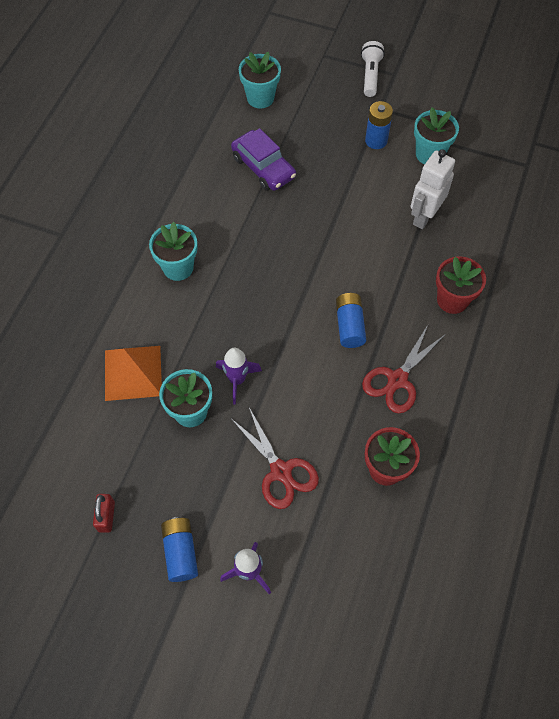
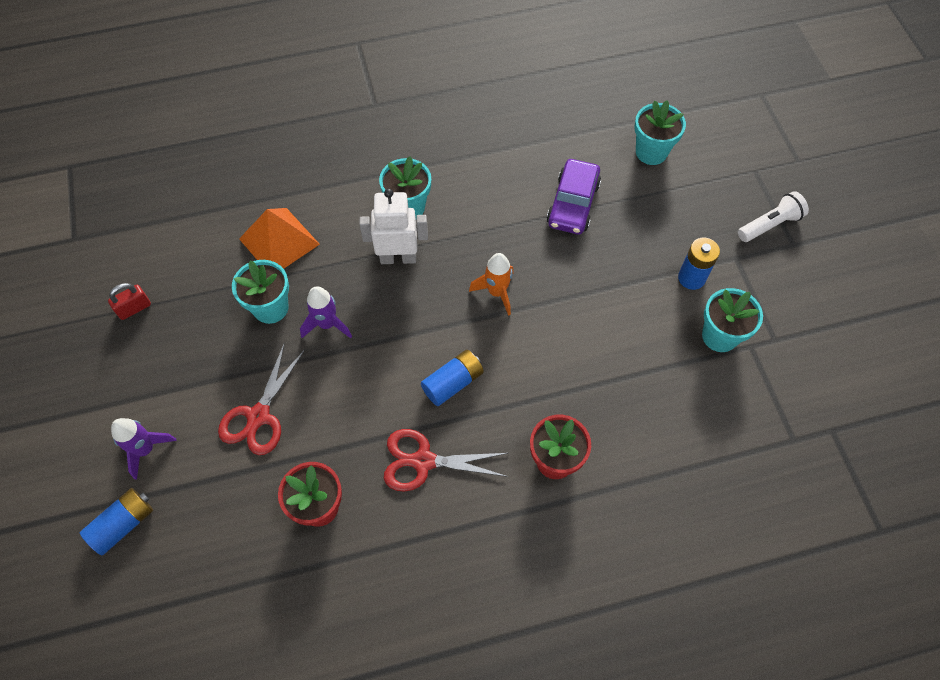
camera: 55 degrees right, 0 degrees up
blue battery [161,517,198,582] -> blue battery moved to [80,488,153,555]
white robot [410,149,455,229] -> white robot moved to [359,188,428,264]
none -> orange rocket [469,253,513,316]

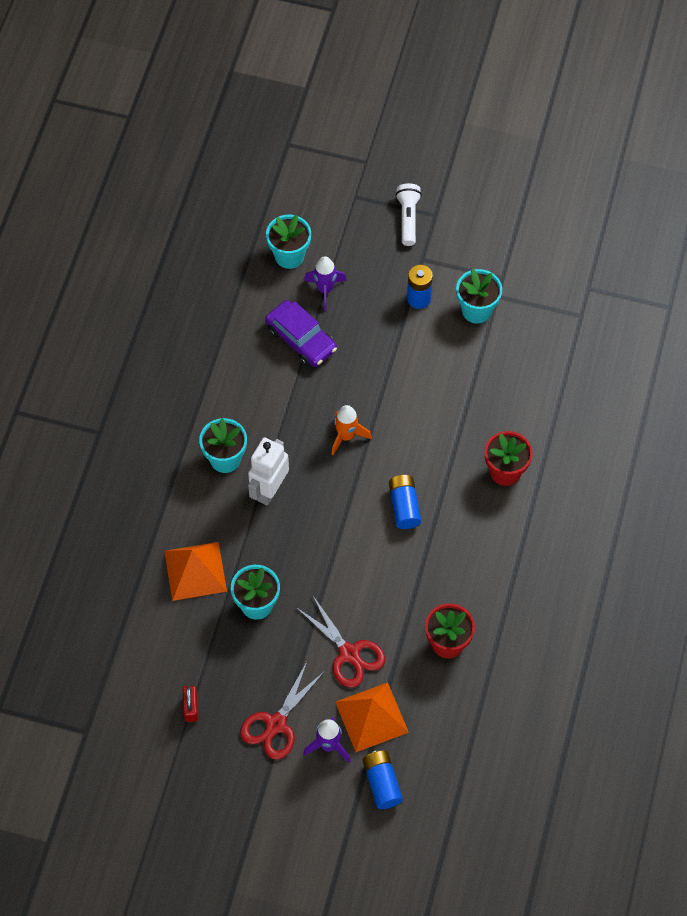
camera: 60 degrees left, 0 degrees up
purple rocket [300,286,352,338] -> purple rocket moved to [304,256,347,311]
red scissors [384,429,508,492] -> red scissors moved to [240,662,325,760]
none -> orange pyramid [335,682,409,752]

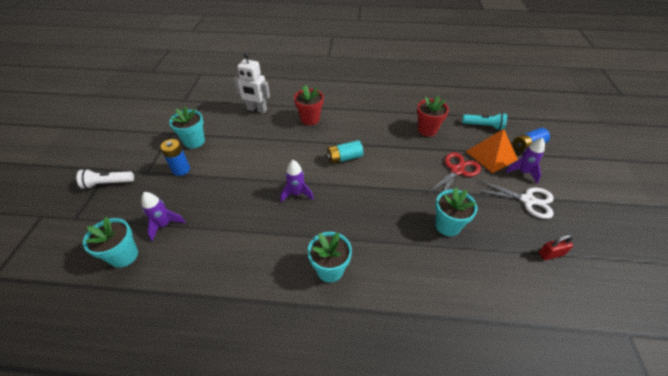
camera: 100 degrees left, 15 degrees down
orange pyramid [164,542,227,601] -> none
red scissors [240,662,325,760] -> white scissors [475,179,554,219]
white robot [248,437,289,506] -> white robot moved to [233,53,270,113]
purple car [265,300,337,367] -> none
orange rocket [331,405,372,455] -> purple rocket [281,160,314,203]
blue battery [389,475,421,529] -> turquoise battery [327,140,363,164]
none -> turquoise flashlight [462,113,507,130]

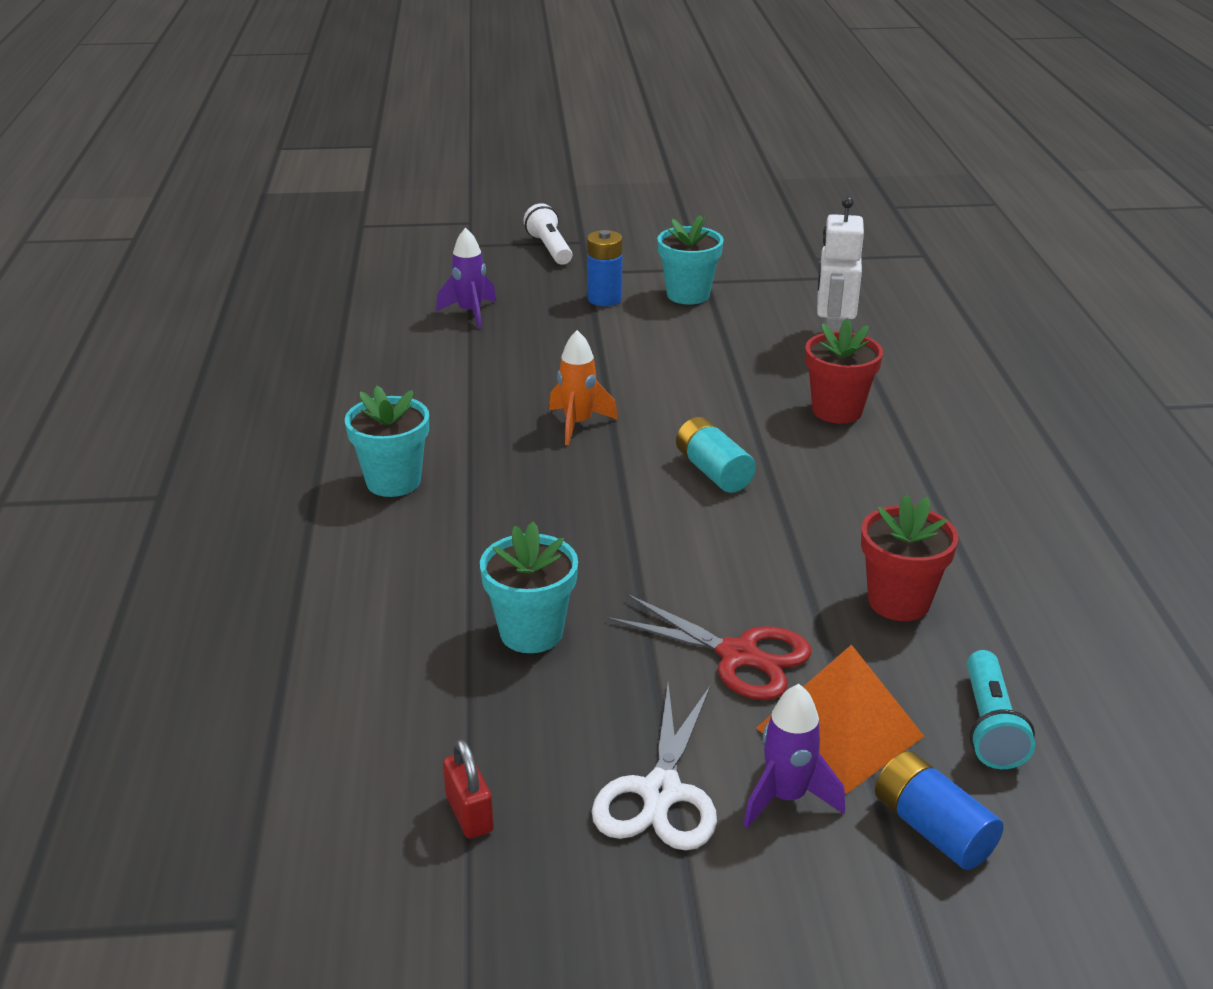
camera: 80 degrees right, 15 degrees down
turquoise flower pot [83,217,138,268] -> none
purple rocket [281,160,314,203] -> orange rocket [549,330,618,445]

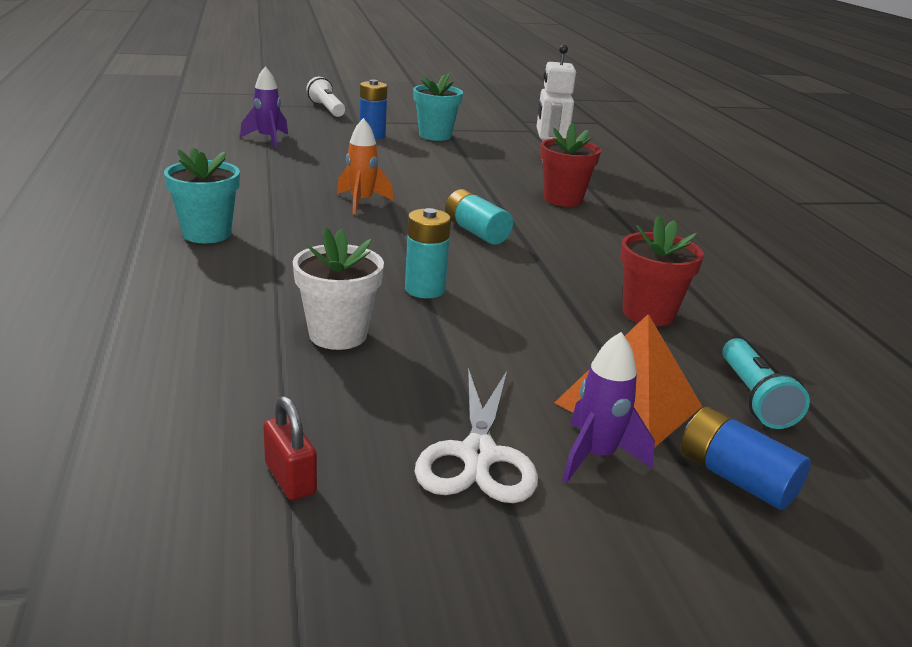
camera: 10 degrees left, 5 degrees down
turquoise flower pot [480,522,578,653] -> white flower pot [293,227,384,350]
red scissors [606,593,811,700] -> none
none -> turquoise battery [405,208,451,299]

